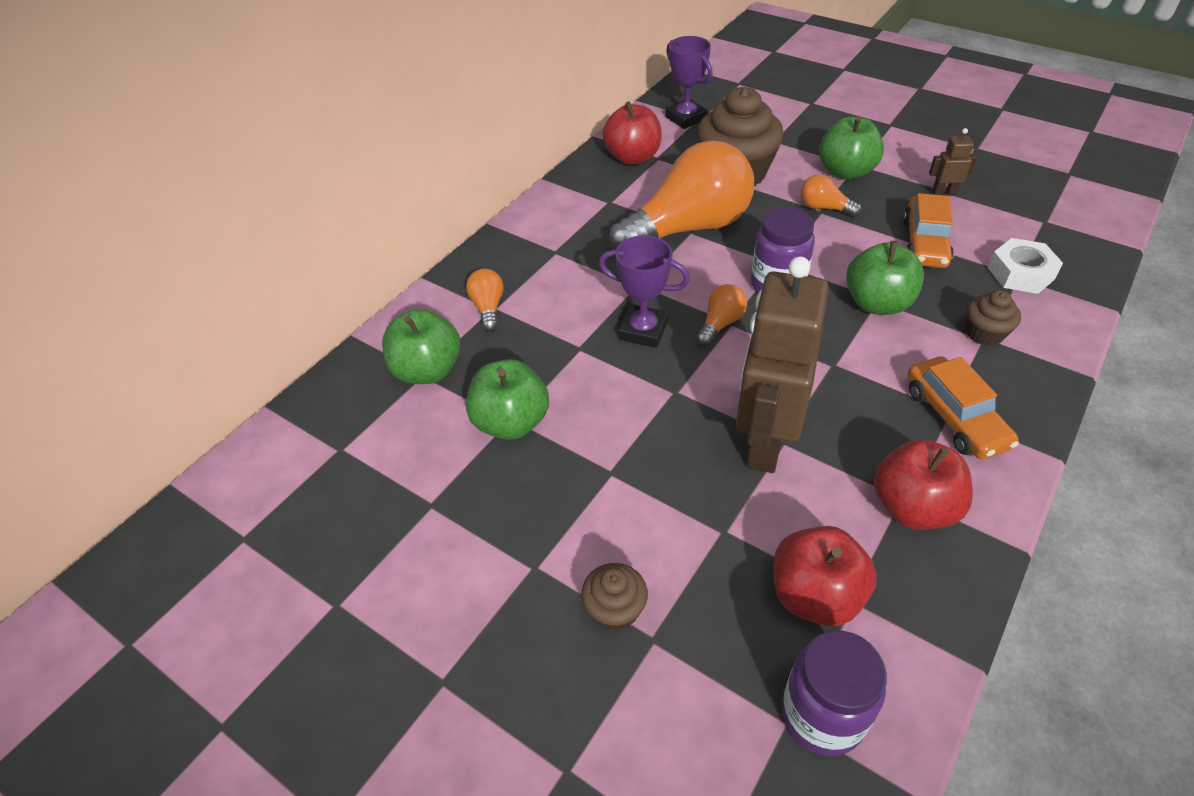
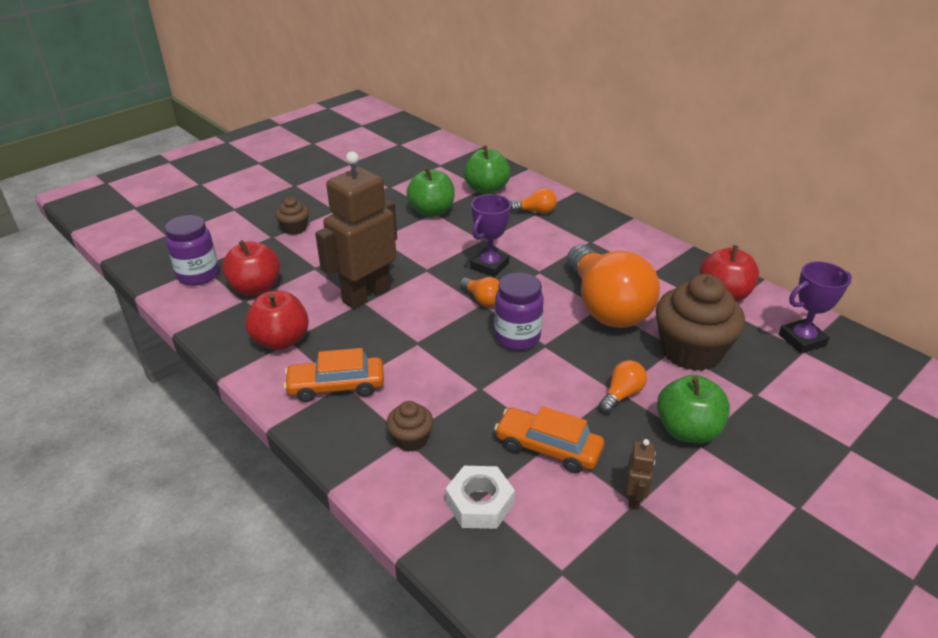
camera: 100 degrees right, 10 degrees down
brown robot [736,256,829,473] -> brown robot turned 75 degrees counterclockwise [315,151,397,309]
green apple [846,241,924,315] -> none

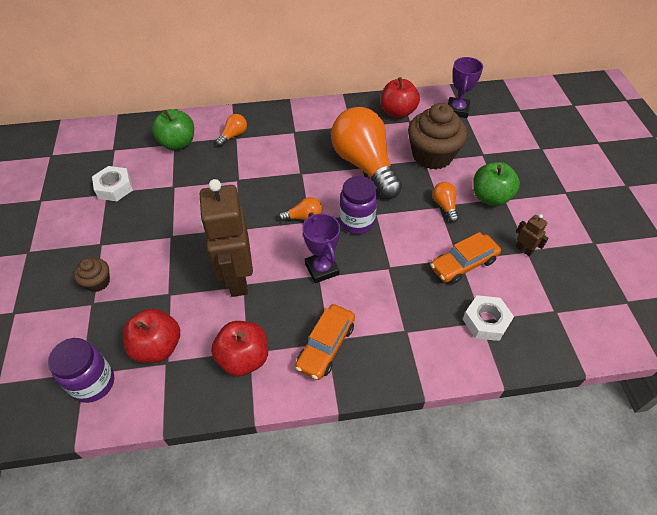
camera: 55 degrees left, 15 degrees up
brown cupcake [386,401,433,452] -> none
green apple [406,167,455,217] -> none
purple trophy [470,194,511,277] -> purple trophy moved to [302,212,340,283]
orange light bulb [567,245,660,328] -> orange light bulb turned 135 degrees counterclockwise [331,107,402,199]
none -> white nut [92,166,133,201]

